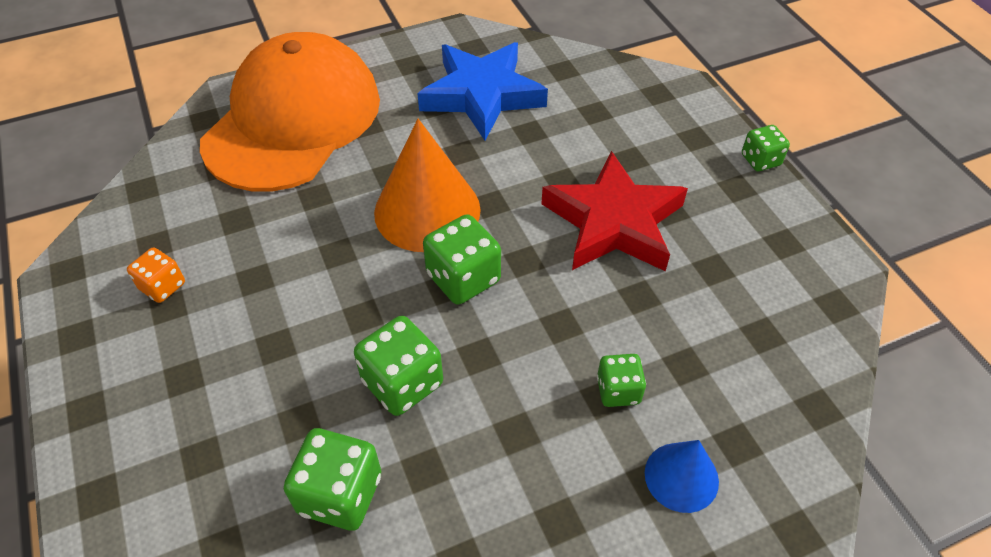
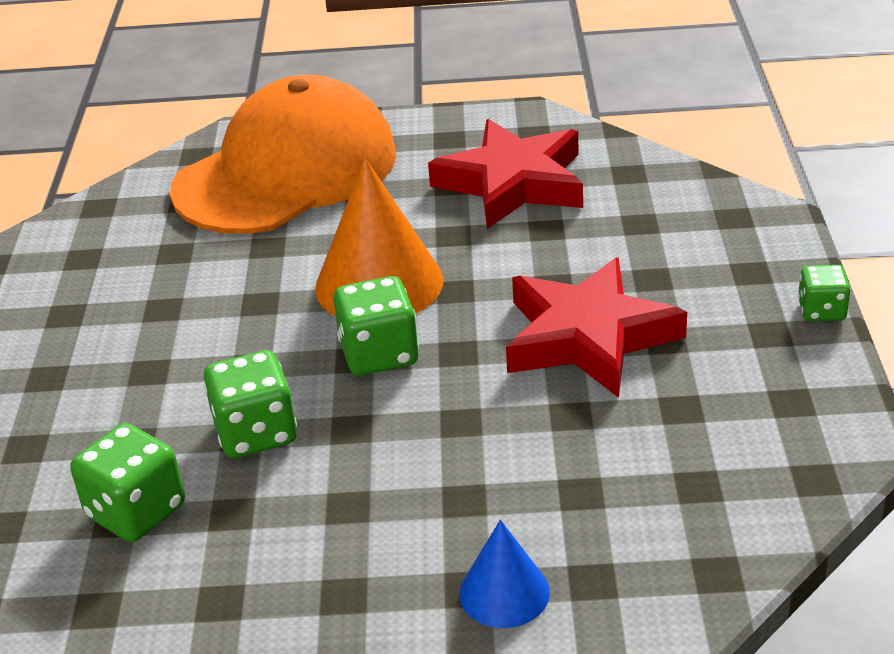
camera: 25 degrees right, 15 degrees down
orange dice [127,247,185,303] -> none
blue star [417,42,548,140] -> red star [428,119,583,229]
green dice [597,354,646,407] -> none

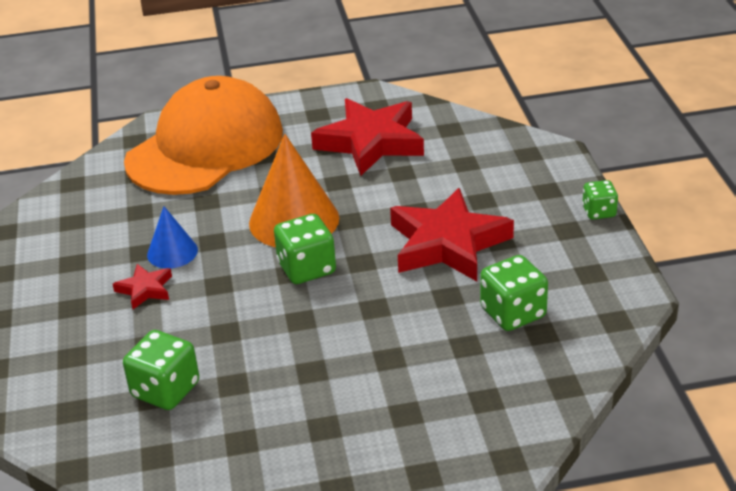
camera: 10 degrees left, 0 degrees up
green dice [203,350,297,458] -> green dice moved to [480,255,548,331]
blue cone [459,520,550,628] -> blue cone moved to [147,206,198,269]
none -> red star [113,264,172,309]

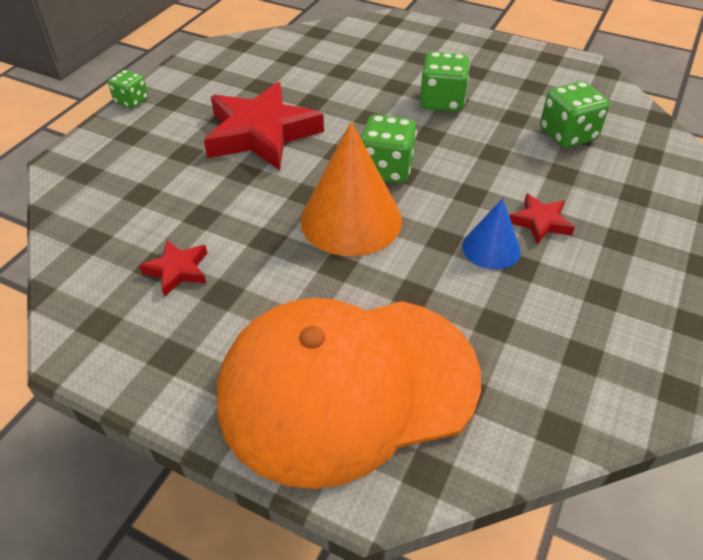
camera: 145 degrees left, 10 degrees up
red star [311,98,424,176] -> red star [139,240,207,297], size x0.46
green dice [480,255,548,331] -> green dice moved to [420,52,470,112]

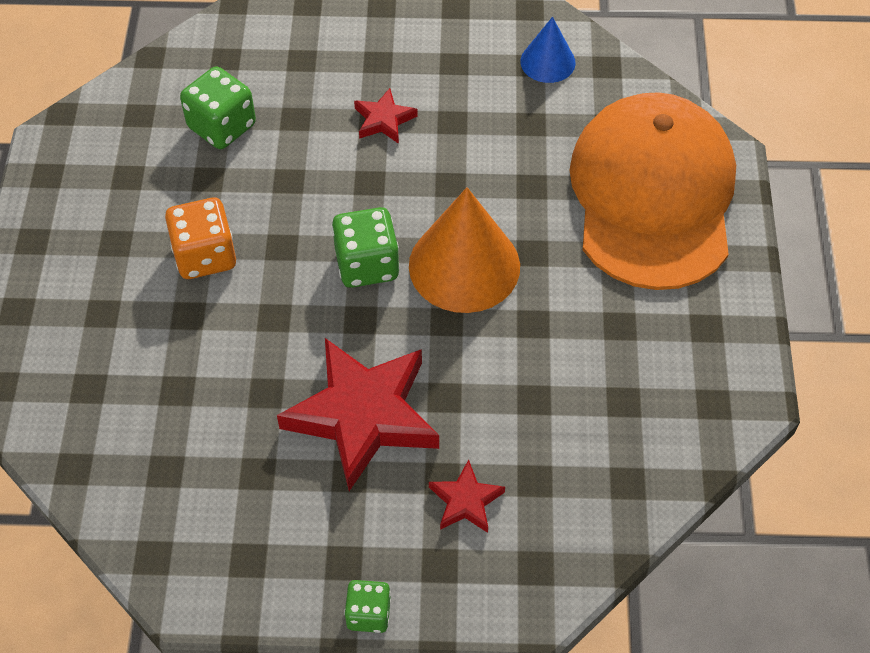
camera: 115 degrees left, 10 degrees up
red star [139,240,207,297] -> red star moved to [429,460,505,533]
orange cap [217,298,481,489] -> orange cap turned 135 degrees counterclockwise [570,92,736,290]
green dice [420,52,470,112] -> orange dice [165,197,236,279]
blue cone [462,198,521,270] -> blue cone moved to [520,17,576,83]

